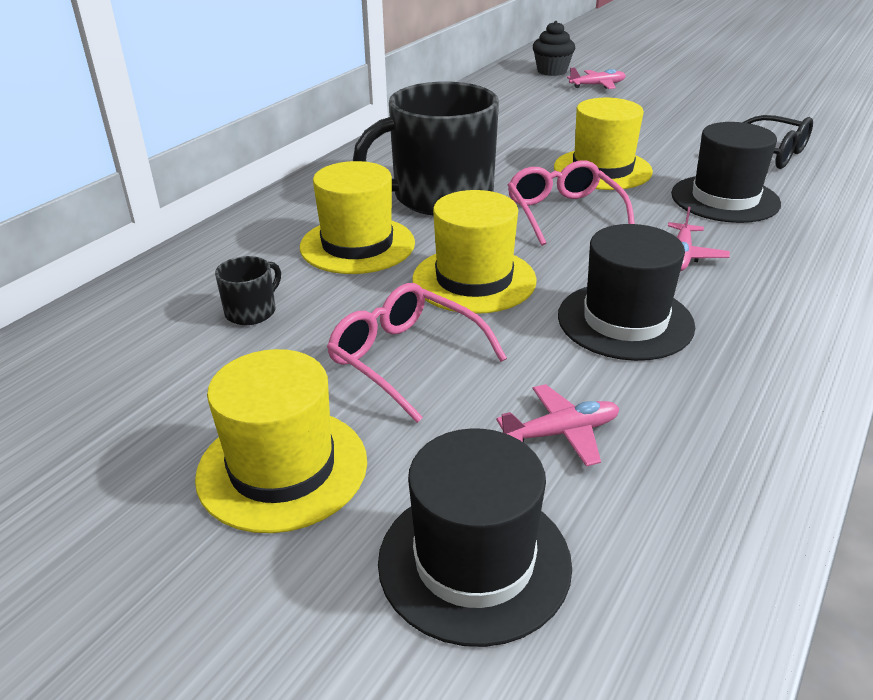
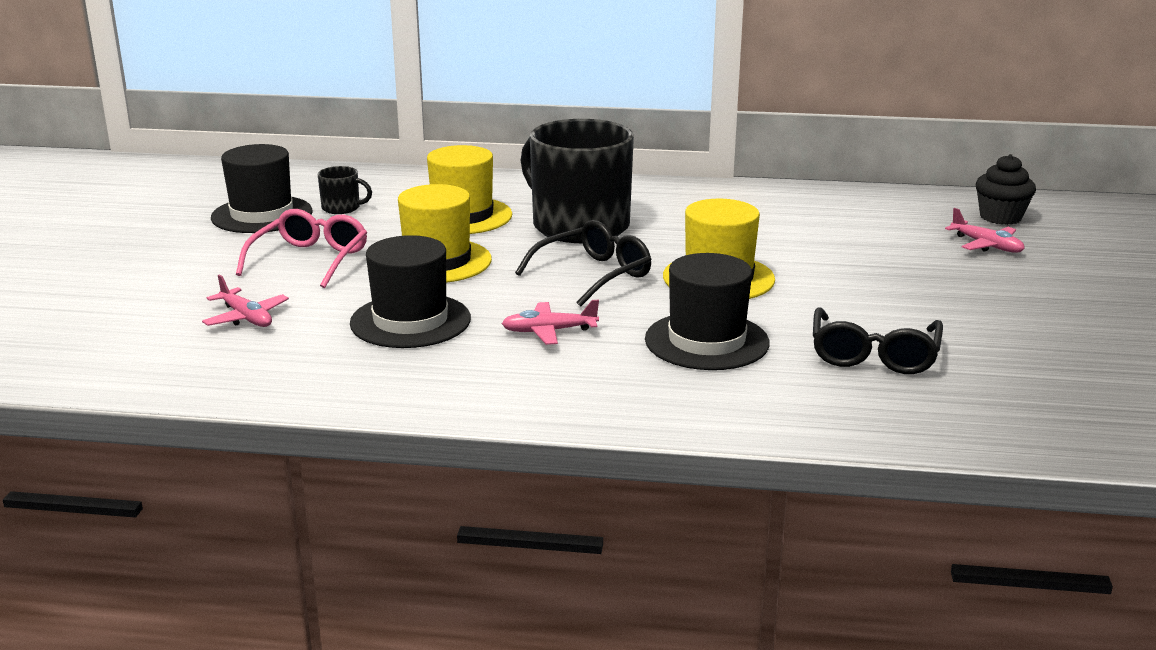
camera: 65 degrees right, 10 degrees down
yellow hat [195,349,367,533] -> none
black hat [378,428,572,647] -> black hat moved to [211,144,312,233]
pink glasses [508,160,635,246] -> black glasses [515,220,652,307]

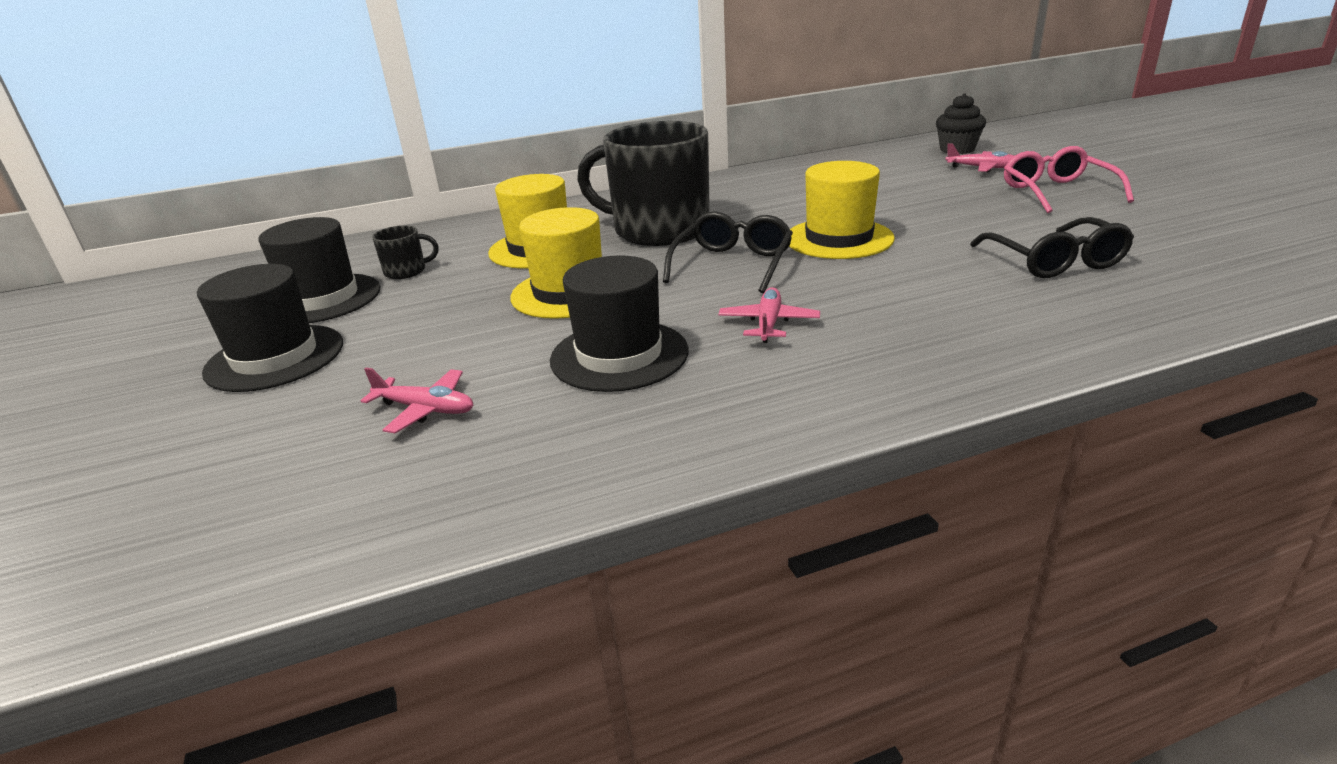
camera: 25 degrees left, 5 degrees up
pink glasses [236,209,367,288] -> pink glasses moved to [1004,146,1134,213]
pink plane [502,300,599,345] -> pink plane turned 135 degrees clockwise [718,287,820,343]
black hat [645,253,770,370] -> black hat moved to [197,264,343,392]

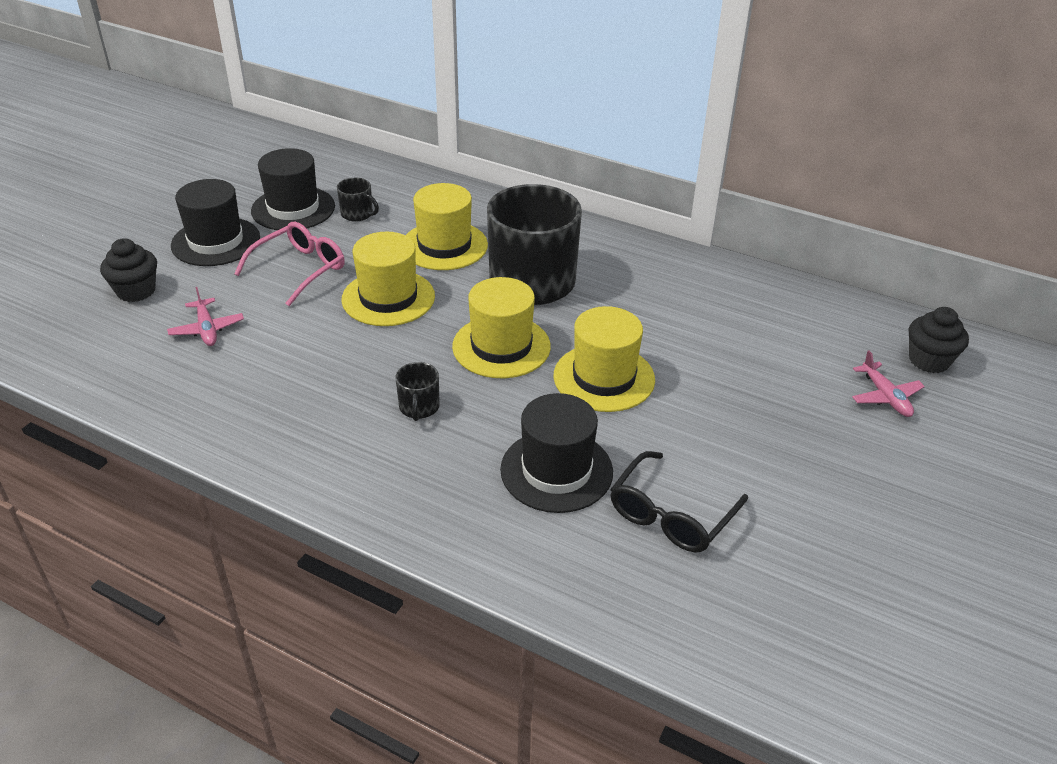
camera: 45 degrees right, 10 degrees up
black hat [550,255,689,392] -> black hat moved to [500,393,613,513]
black glasses [663,211,793,293] -> yellow hat [452,277,551,378]
pink plane [718,287,820,343] -> black mug [396,362,440,421]
pink glasses [1004,146,1134,213] -> pink glasses moved to [234,222,345,306]
none -> black cupcake [100,238,157,302]

